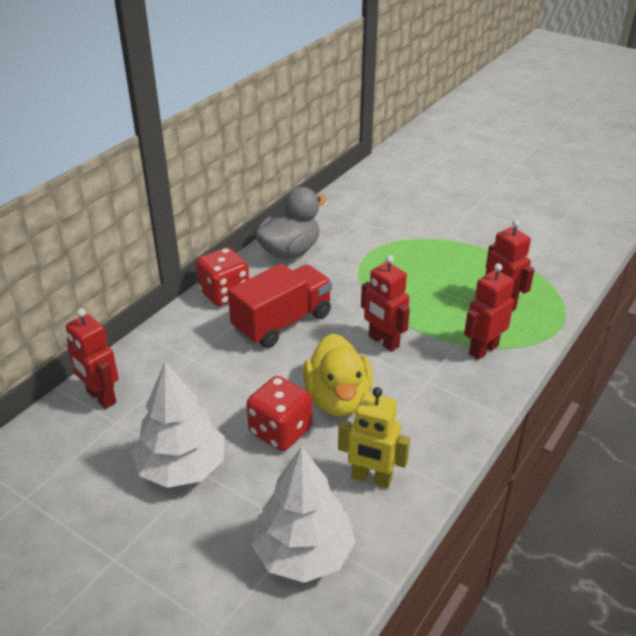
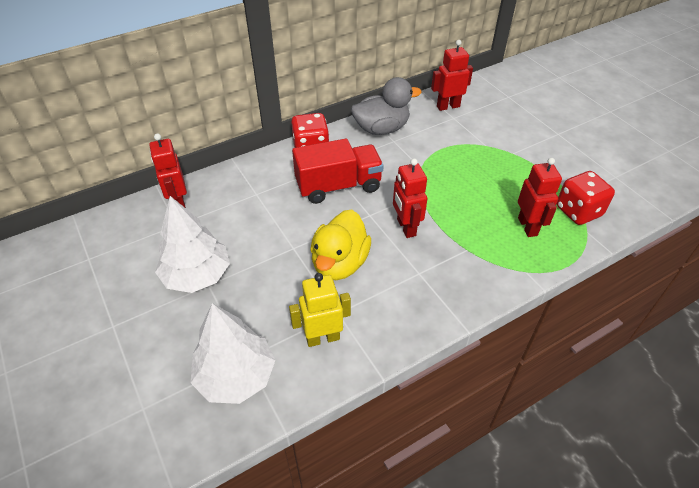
camera: 25 degrees right, 10 degrees up
red dice [246,376,312,451] -> red dice moved to [557,171,615,225]
yellow robot [338,387,410,488] -> yellow robot turned 120 degrees clockwise [289,273,351,347]
red robot [464,263,514,360] -> red robot moved to [431,40,473,111]

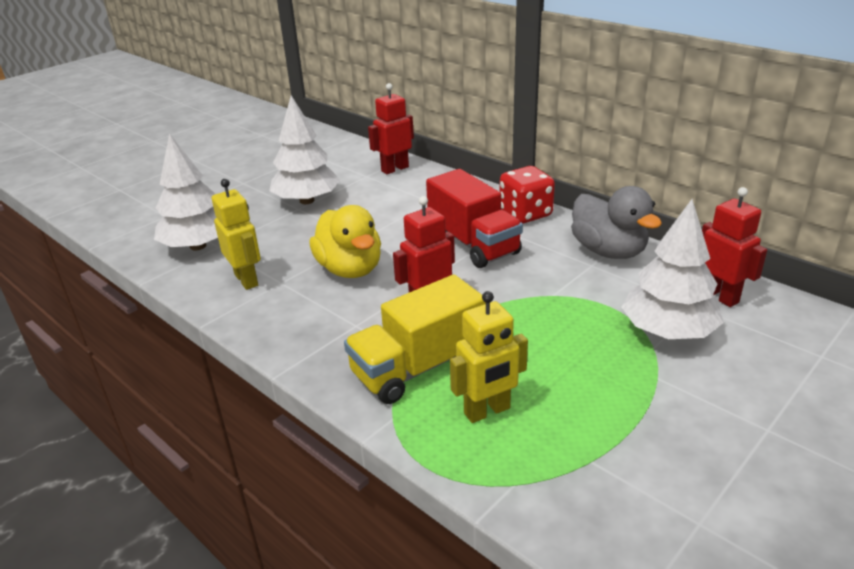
camera: 75 degrees right, 15 degrees down
yellow duck [310,210,371,280] -> yellow duck turned 120 degrees counterclockwise [309,205,381,278]
red robot [518,158,562,237] -> yellow robot [450,291,528,423]
red dice [557,171,615,225] -> none
none -> yellow truck [344,274,486,404]
none -> white tree [621,199,724,339]

